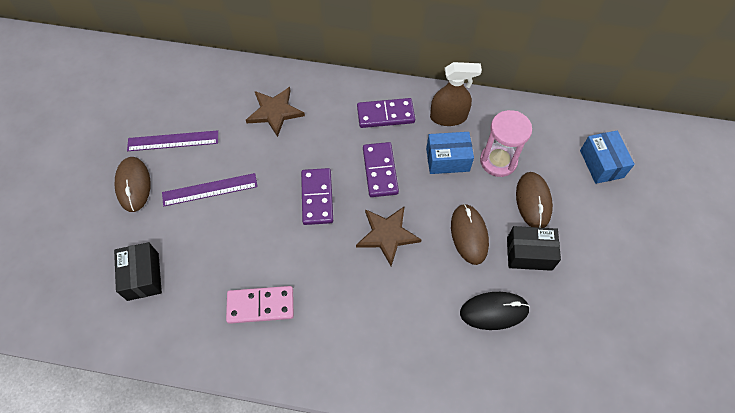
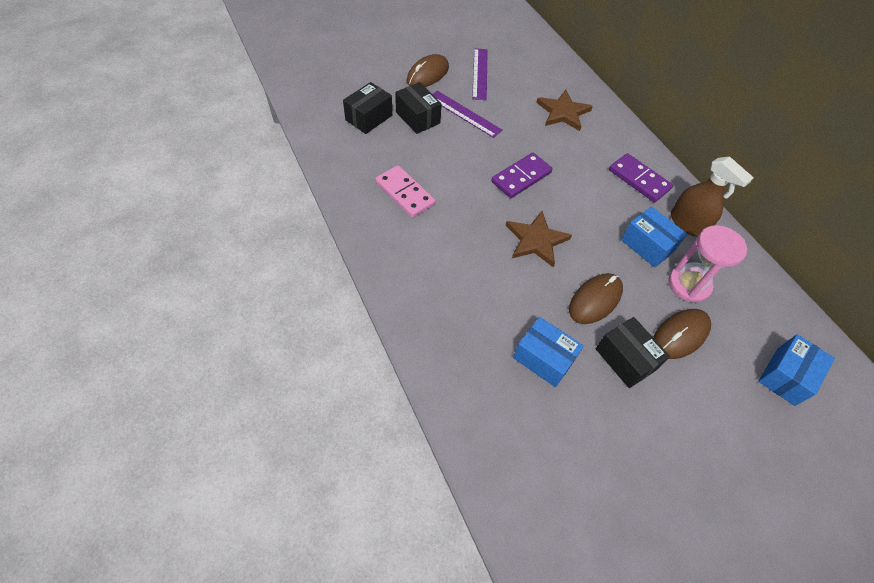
camera: 50 degrees right, 5 degrees down
purple ruler [127,130,218,151] -> purple ruler turned 45 degrees clockwise [472,48,488,100]
purple domino [363,142,399,197] -> none
black mouse [460,292,530,330] -> blue box [513,317,584,387]
none -> black box [395,82,442,134]

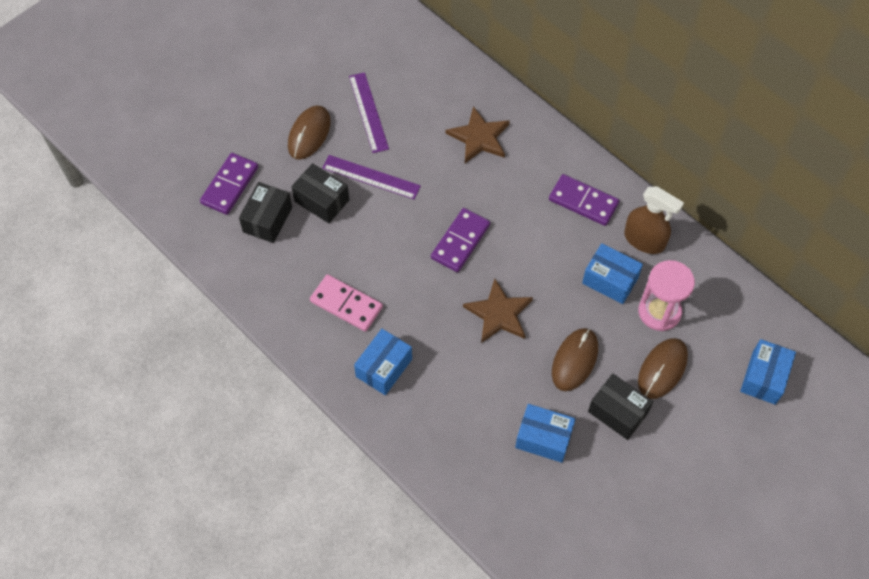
camera: 15 degrees left, 5 degrees up
none -> purple domino [200,153,258,215]
none -> blue box [354,329,412,395]

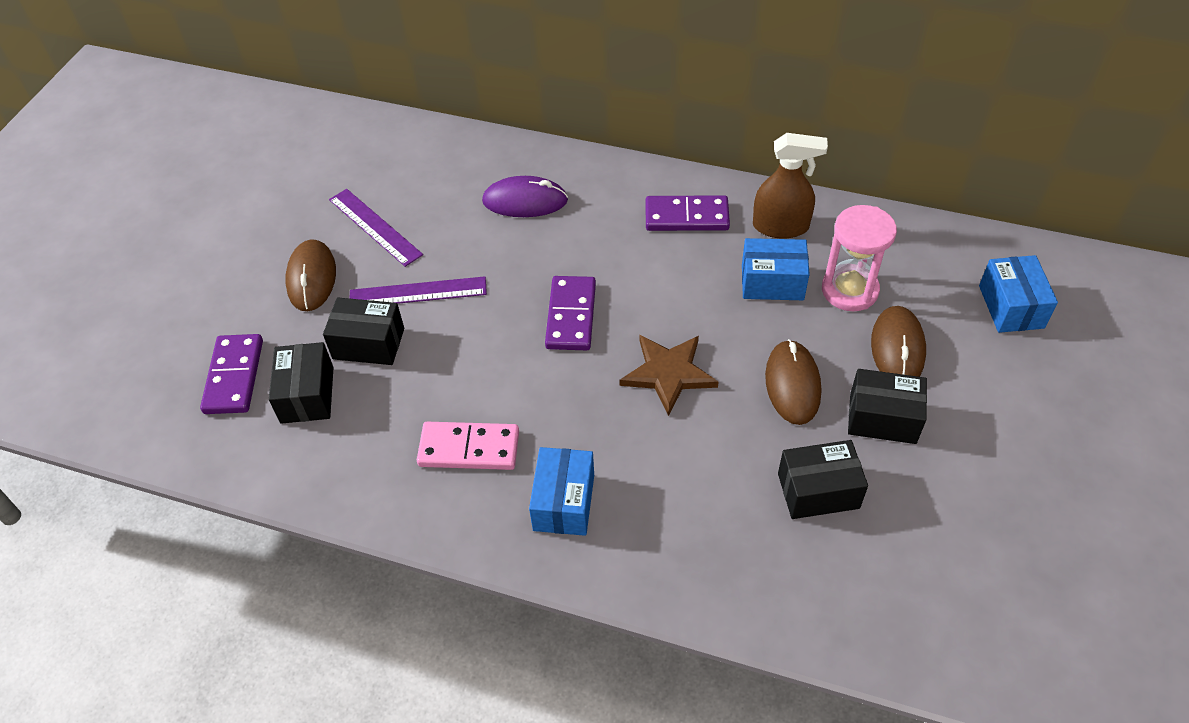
camera: 25 degrees left, 10 degrees down
brown star [446,106,510,163] -> purple mouse [482,176,568,217]
blue box [515,404,576,463] -> black box [778,440,868,519]

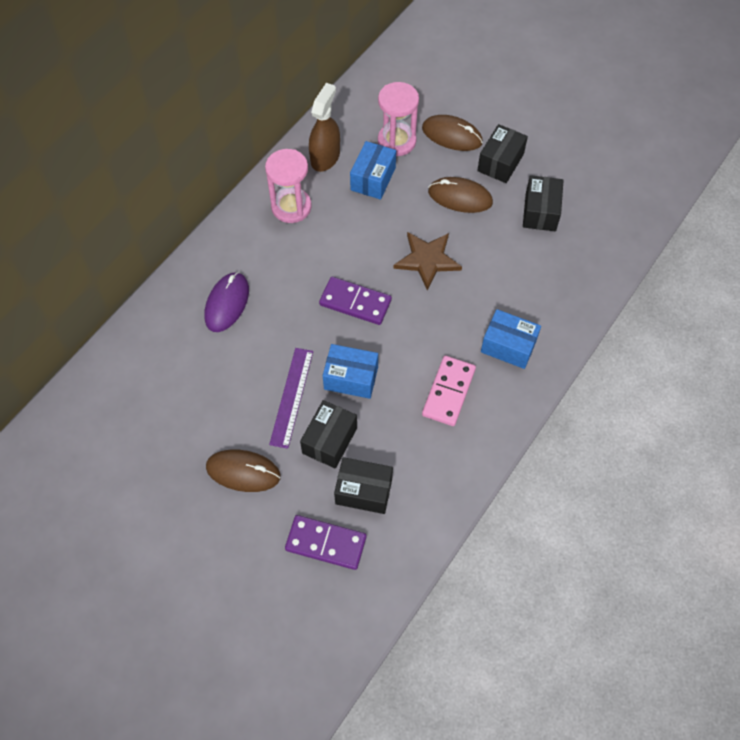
camera: 75 degrees left, 10 degrees up
purple ruler [329,189,423,267] -> none
purple domino [646,195,730,231] -> pink hourglass [265,149,312,223]
blue box [979,255,1058,333] -> blue box moved to [323,344,378,399]

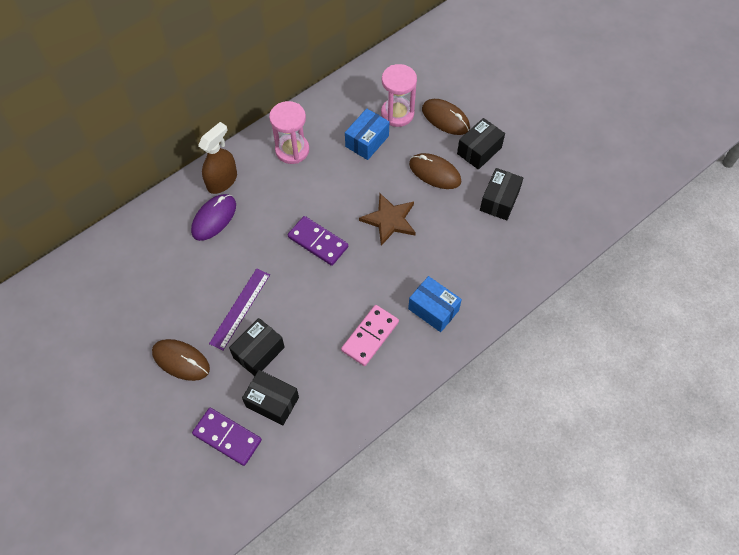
camera: 15 degrees right, 0 degrees up
brown spray bottle [309,83,340,172] -> brown spray bottle moved to [198,122,237,194]
blue box [323,344,378,399] -> none

